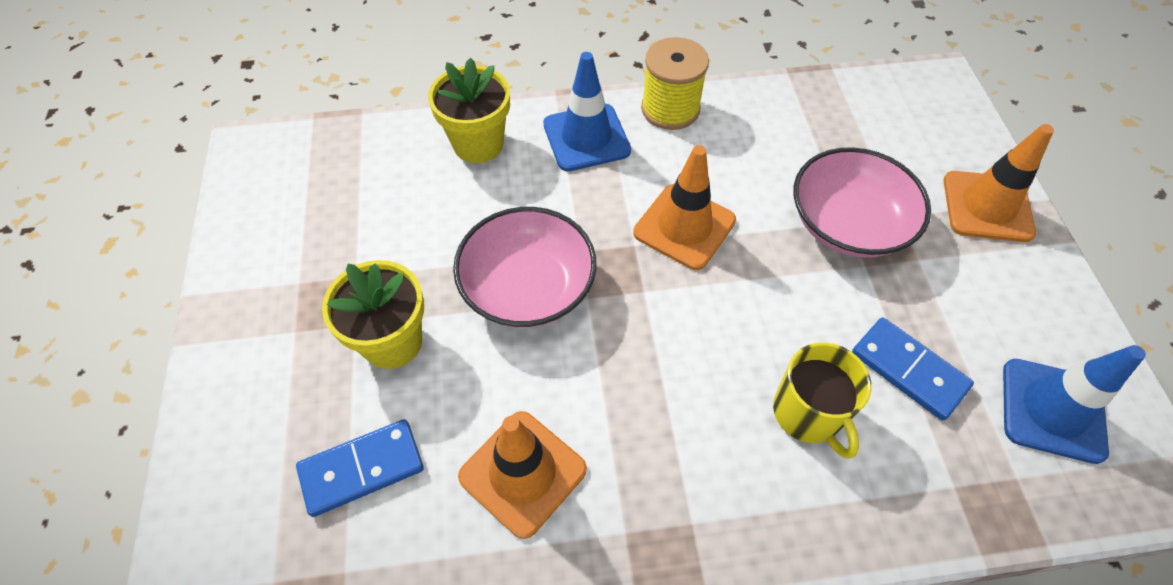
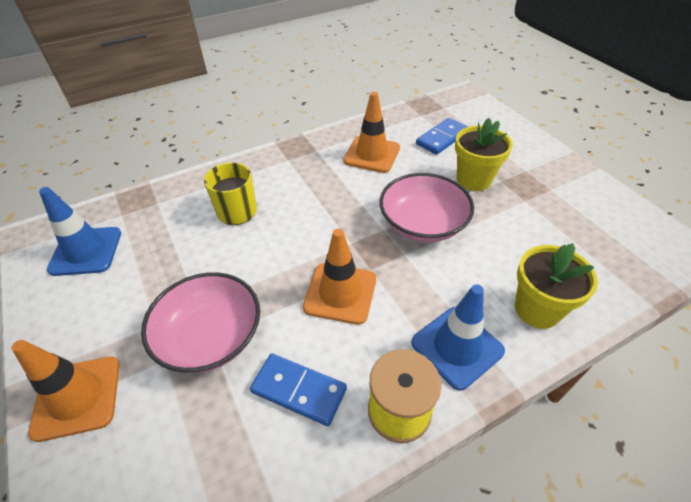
camera: 160 degrees right, 10 degrees down
blue domino [852,317,974,421] -> blue domino moved to [250,354,347,426]

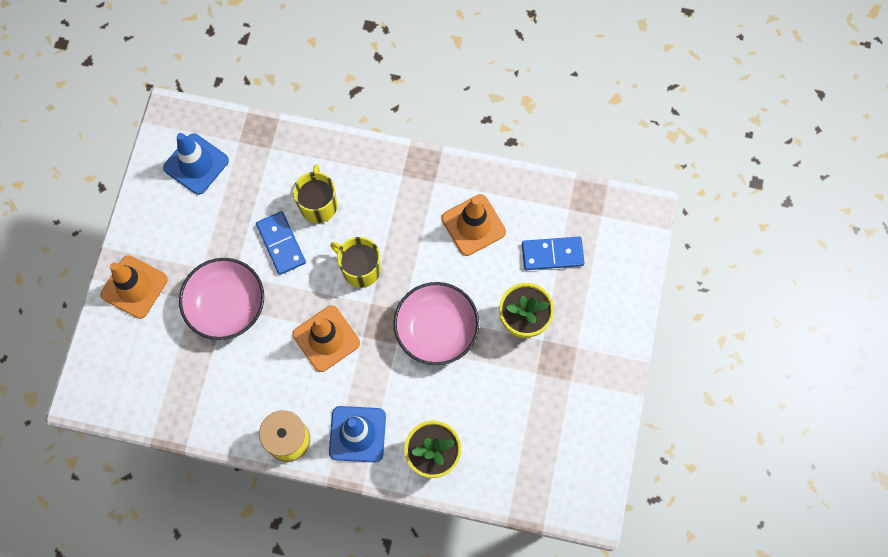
camera: 40 degrees right, 25 degrees up
blue domino [250,354,347,426] -> blue domino moved to [256,211,306,275]
none -> yellow mug [330,237,381,288]

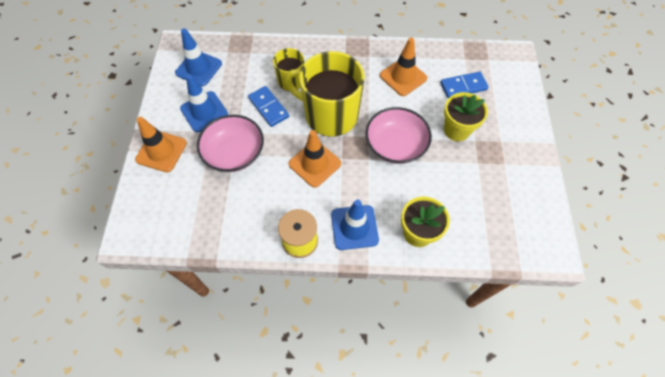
camera: 10 degrees left, 10 degrees down
yellow mug [330,237,381,288] -> yellow mug [284,51,365,137], size x1.88
none -> blue traffic cone [180,74,228,132]

